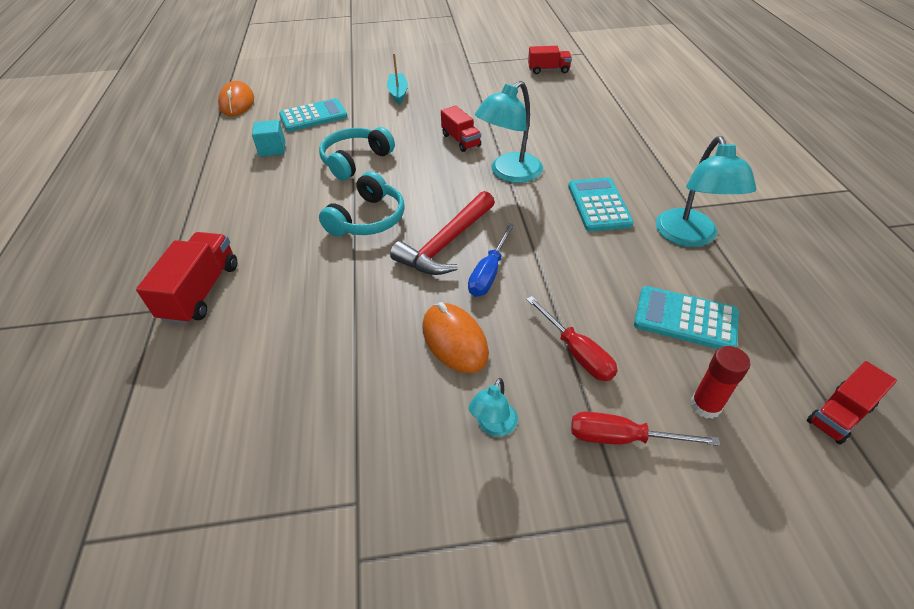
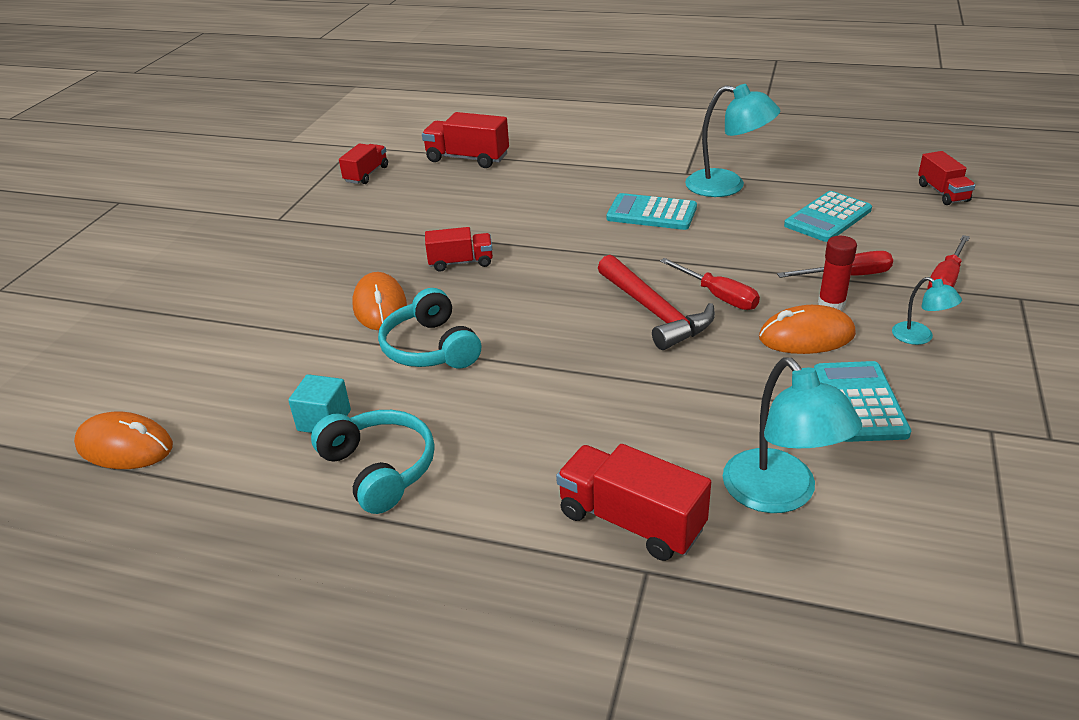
camera: 65 degrees left, 10 degrees down
turquoise calculator [279,98,348,132] -> turquoise calculator moved to [814,361,911,442]
turquoise headphones [319,171,405,237] -> turquoise headphones moved to [311,410,435,514]
turquoise boat [387,53,408,105] -> none
blue screwdriver [468,223,515,297] -> red screwdriver [660,258,760,310]
turquoise lamp [475,81,543,183] -> turquoise lamp moved to [723,357,862,513]
red glue stick [691,346,750,419] -> red glue stick moved to [818,236,857,311]
none -> orange mouse [352,272,407,330]
none -> red truck [422,112,509,168]

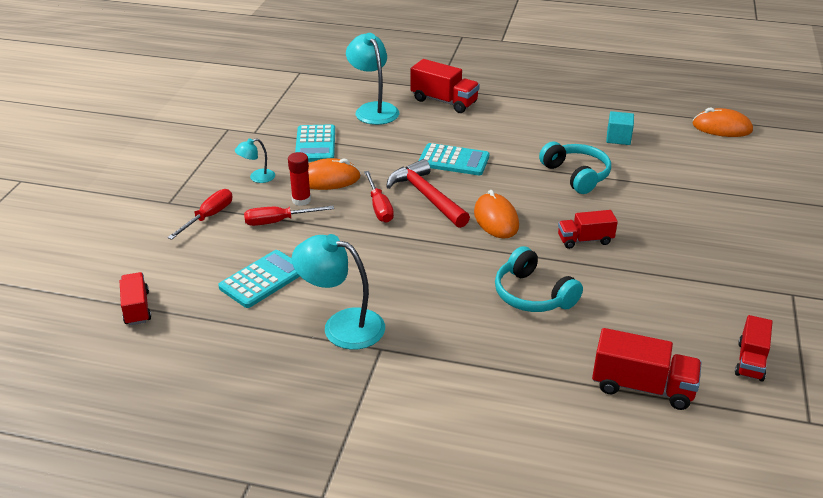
camera: 175 degrees right, 0 degrees up
turquoise headphones [311,410,435,514] -> turquoise headphones moved to [495,246,583,312]
orange mouse [352,272,407,330] -> orange mouse moved to [474,190,519,238]
turquoise calculator [607,193,697,230] -> turquoise calculator moved to [418,143,489,175]
red screwdriver [660,258,760,310] -> red screwdriver turned 150 degrees counterclockwise [364,171,394,223]
turquoise lamp [892,277,962,345] -> turquoise lamp turned 75 degrees counterclockwise [235,138,275,183]

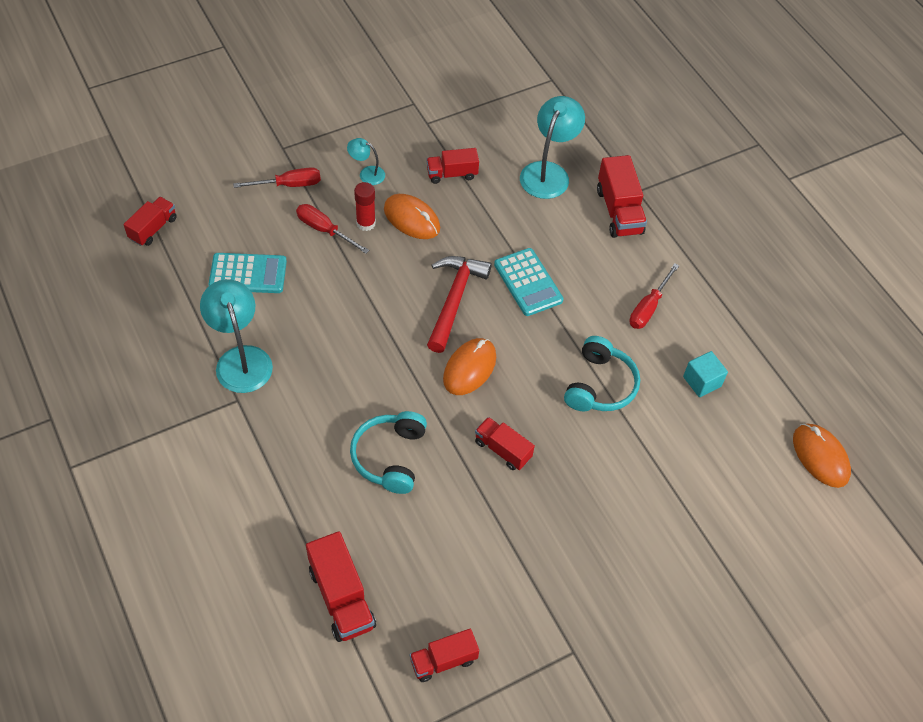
camera: 45 degrees right, 20 degrees up
turquoise calculator [295,124,335,162] -> red truck [426,148,479,184]
red screwdriver [364,171,394,223] -> red screwdriver moved to [629,263,679,329]

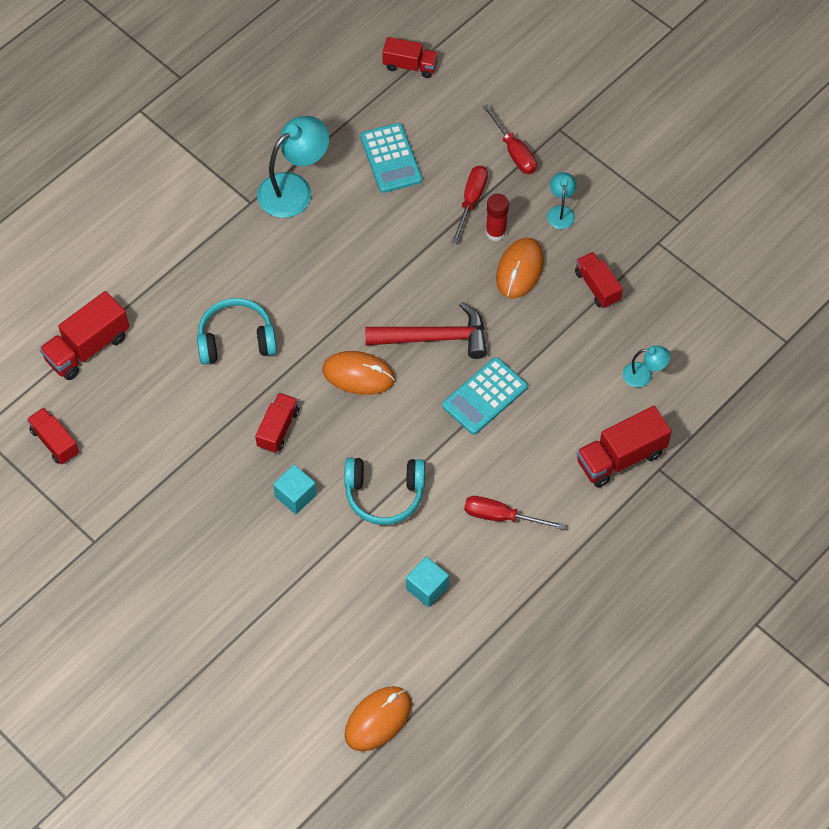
camera: 75 degrees right, 5 degrees up
turquoise lamp [520,96,585,199] -> turquoise lamp [623,345,670,387], size x0.51
none -> turquoise cube [273,465,317,514]

